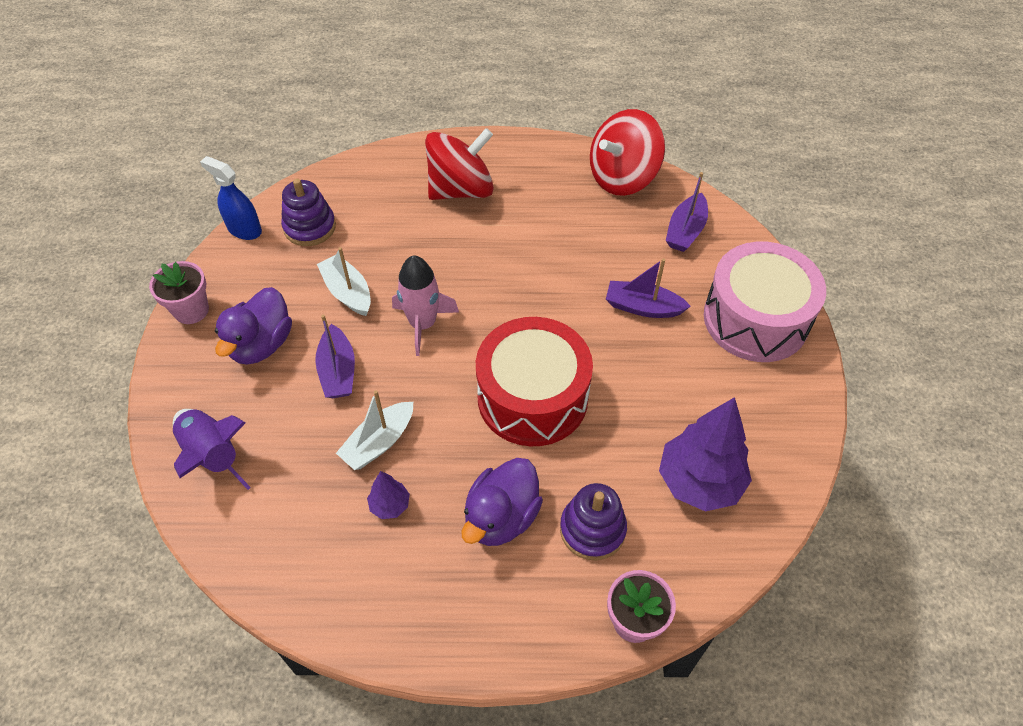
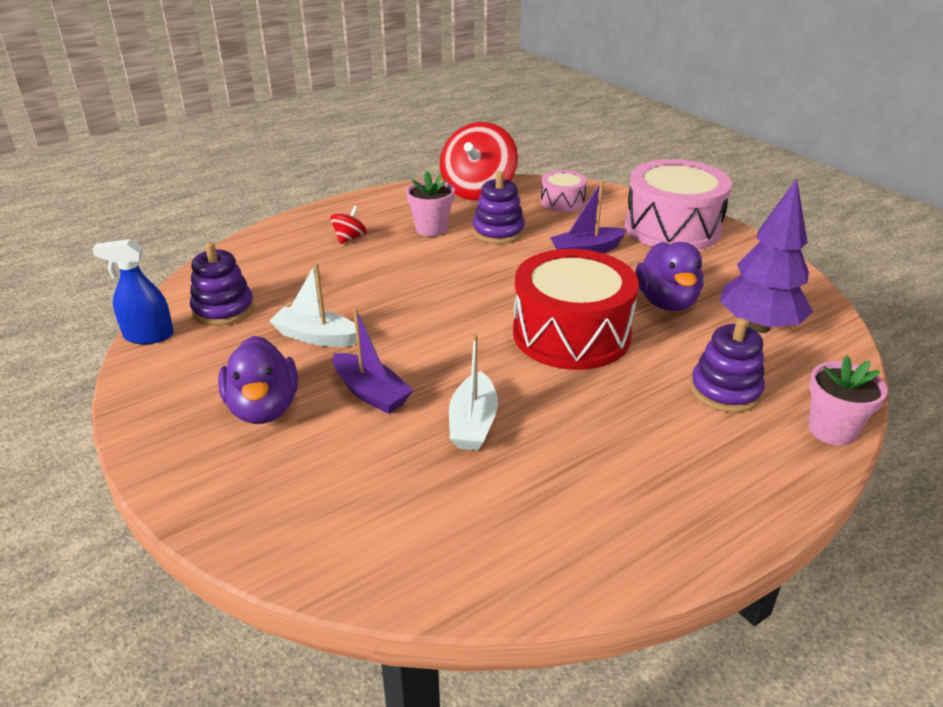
camera: 35 degrees left, 20 degrees down
pink flower pot [149,261,209,324] -> pink flower pot moved to [406,171,455,236]
purple rocket [173,409,251,490] -> none
purple tree [367,471,410,519] -> none
pink rocket [392,256,459,356] -> none
red spinning top [425,128,494,200] -> red spinning top [330,206,367,244], size x0.44
purple duck [461,458,543,546] -> purple duck moved to [636,242,703,311]
purple boat [666,172,708,252] -> pink drum [541,170,587,212]
none -> purple stacking toy [473,171,525,244]

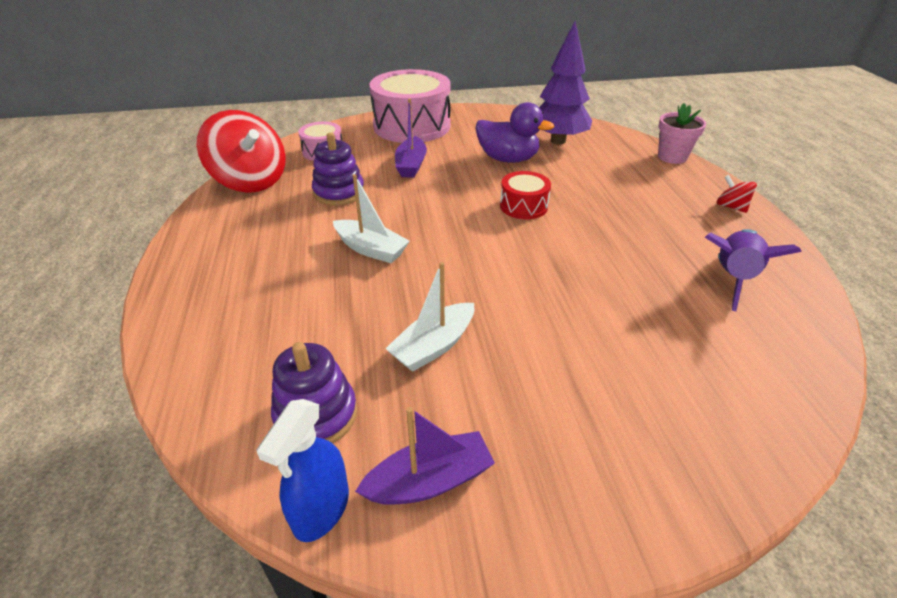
camera: 65 degrees left, 5 degrees up
purple duck [218,336,298,424] -> none
red spinning top [330,206,367,244] -> red spinning top moved to [716,175,757,213]
purple boat [333,308,413,414] -> purple boat moved to [355,407,495,505]
pink flower pot [406,171,455,236] -> none
white boat [449,334,498,450] -> white boat moved to [333,174,410,263]
red drum [513,249,639,370] -> red drum [500,171,551,219], size x0.49
purple stacking toy [690,318,765,413] -> none
none -> purple rocket [705,229,802,311]

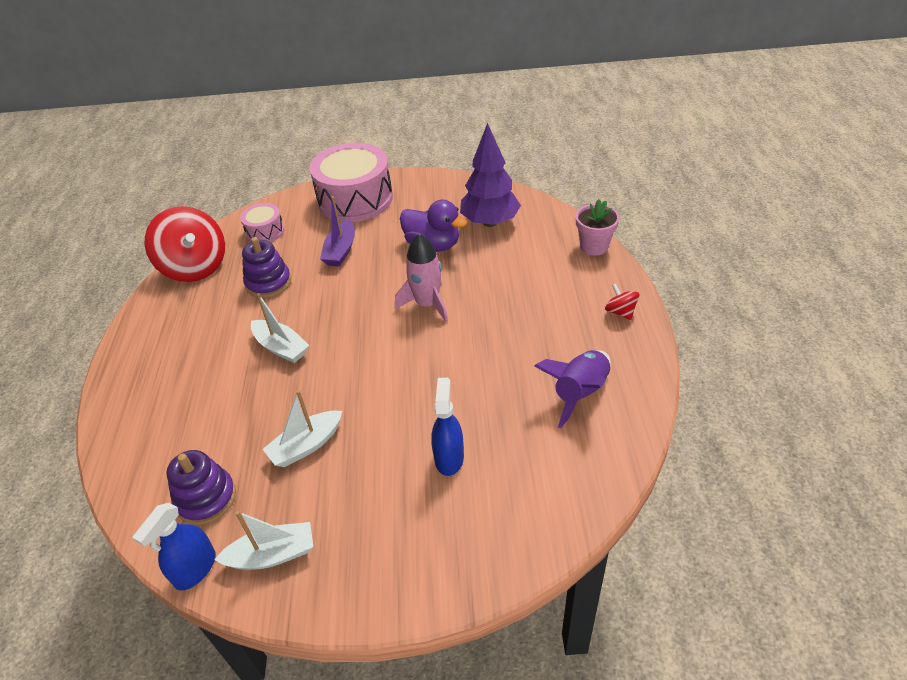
camera: 10 degrees right, 5 degrees up
purple boat [355,407,495,505] -> white boat [214,511,313,570]
red drum [500,171,551,219] -> pink rocket [395,234,448,322]
none -> blue spray bottle [431,378,464,476]

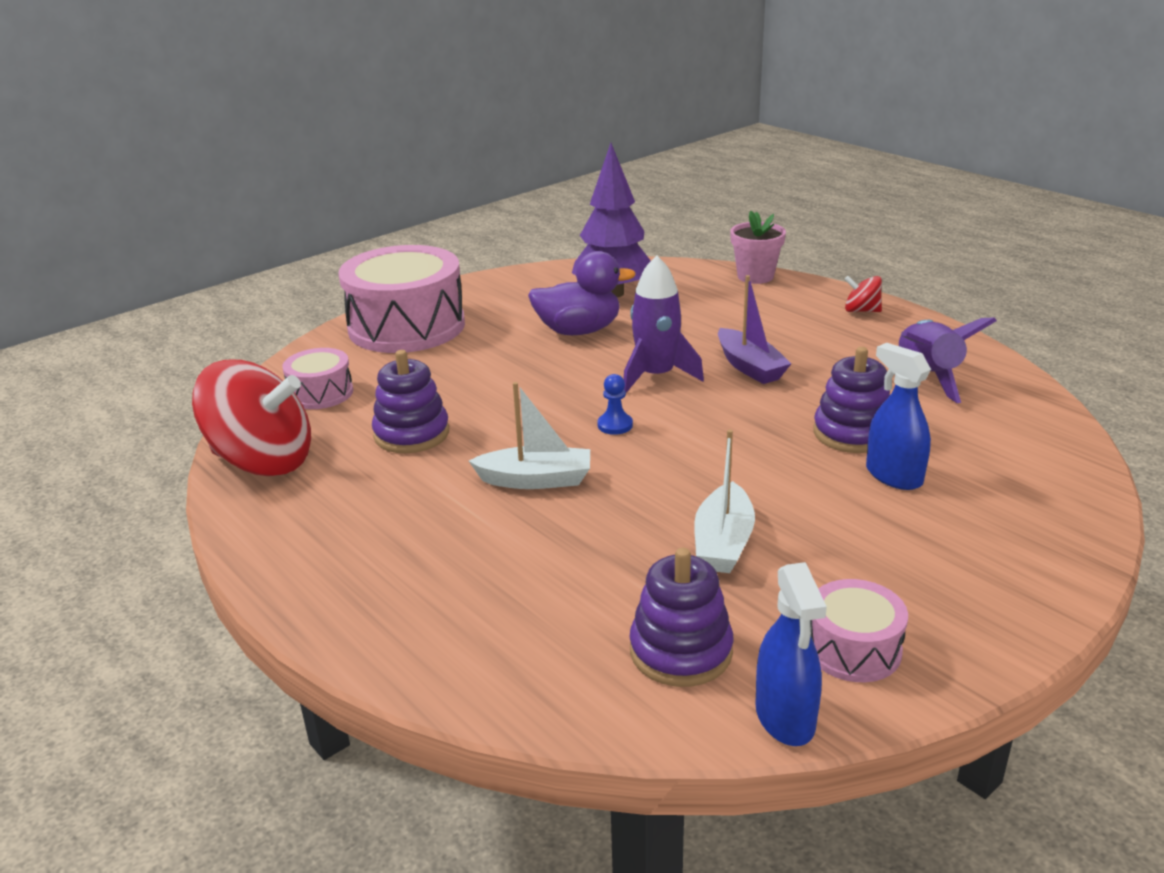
camera: 40 degrees left, 15 degrees down
white boat [214,511,313,570] -> pink drum [810,579,908,682]
purple boat [320,196,355,267] -> purple boat moved to [718,275,791,384]
pink rocket [395,234,448,322] -> purple rocket [623,255,704,393]
none -> blue pawn [597,374,633,435]
none -> purple stacking toy [813,347,890,453]

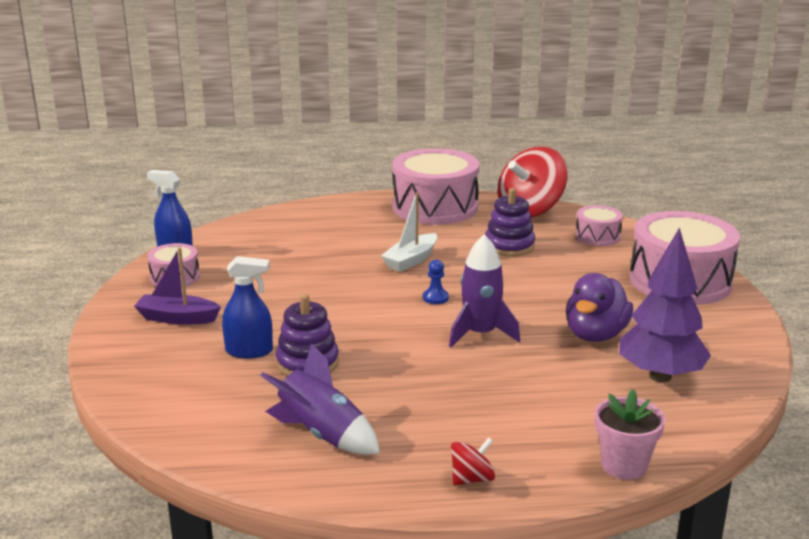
camera: 125 degrees right, 5 degrees down
purple stacking toy [630,548,734,687] -> none
white boat [694,429,755,573] -> none
purple boat [718,275,791,384] -> purple boat moved to [134,247,221,325]
none -> pink drum [392,148,479,225]

